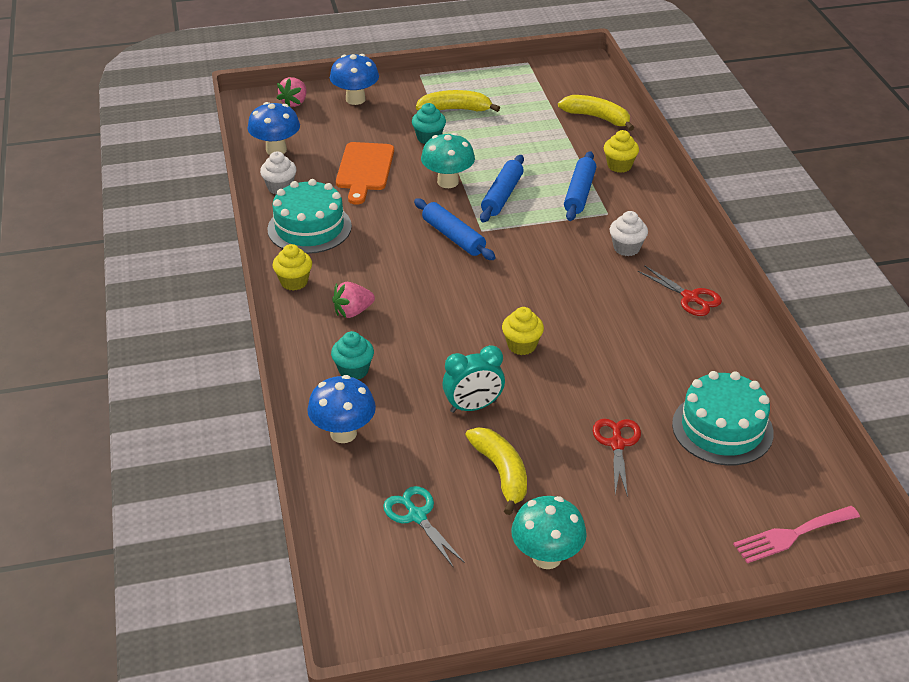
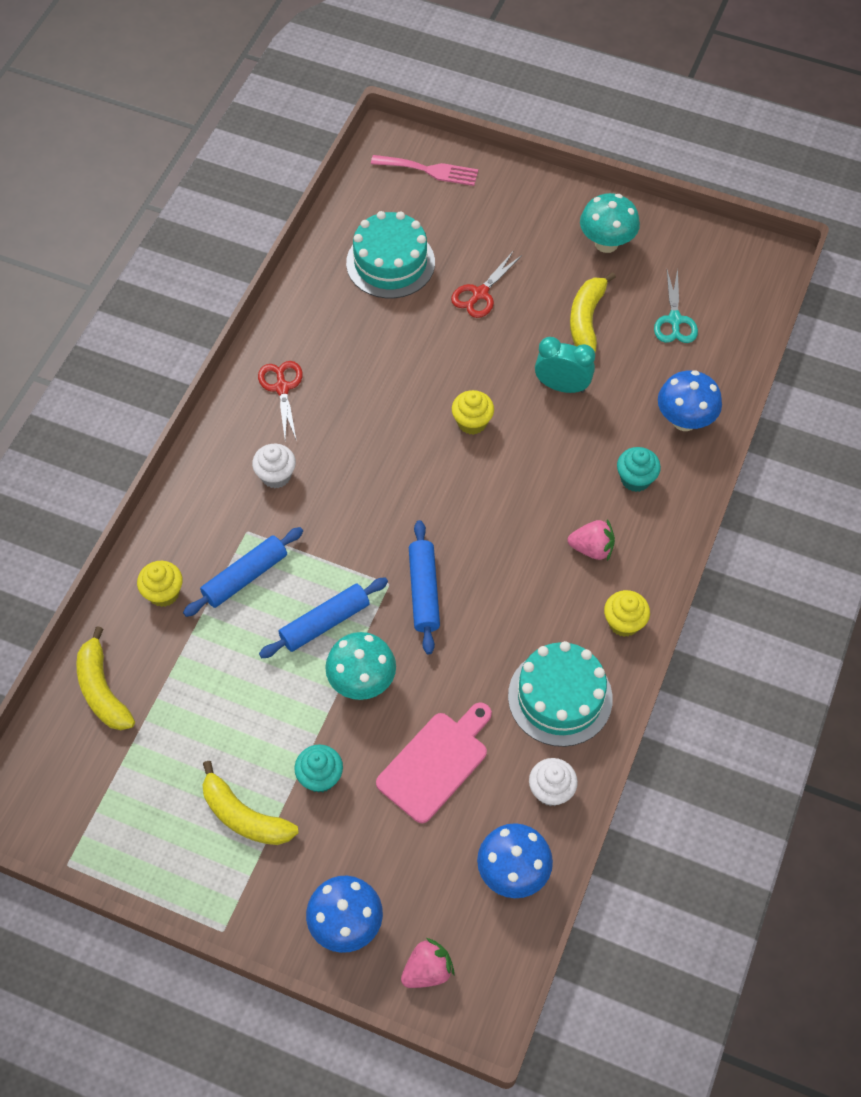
camera: 145 degrees left, 20 degrees up
orange cutting board [336,142,394,205] -> pink cutting board [376,702,492,823]

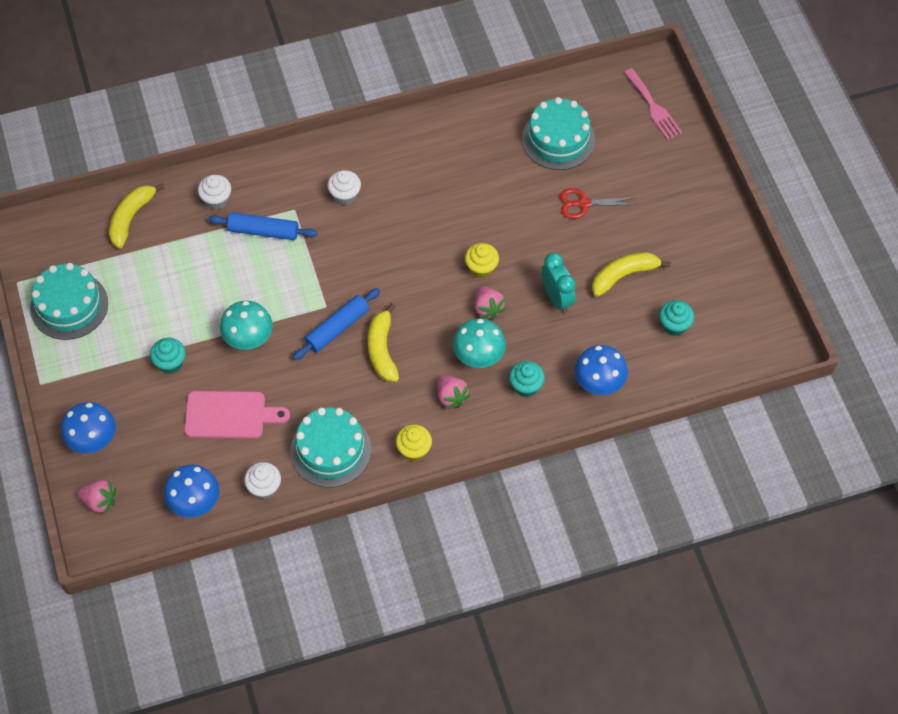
camera: 50 degrees right, 0 degrees up
yellow cupcake [137,561,183,607] -> white cupcake [198,175,231,210]
yellow banana [203,761,299,845] -> yellow banana moved to [368,303,399,382]
red scissors [258,361,303,439] -> none
blue rolling pin [259,578,388,658] -> none
turquoise mushroom [580,193,640,253] -> turquoise mushroom moved to [453,318,506,368]
turquoise scissors [654,269,698,343] -> turquoise cupcake [659,300,694,336]
none -> turquoise cake [30,263,108,340]
none -> pink strawberry [475,286,506,320]

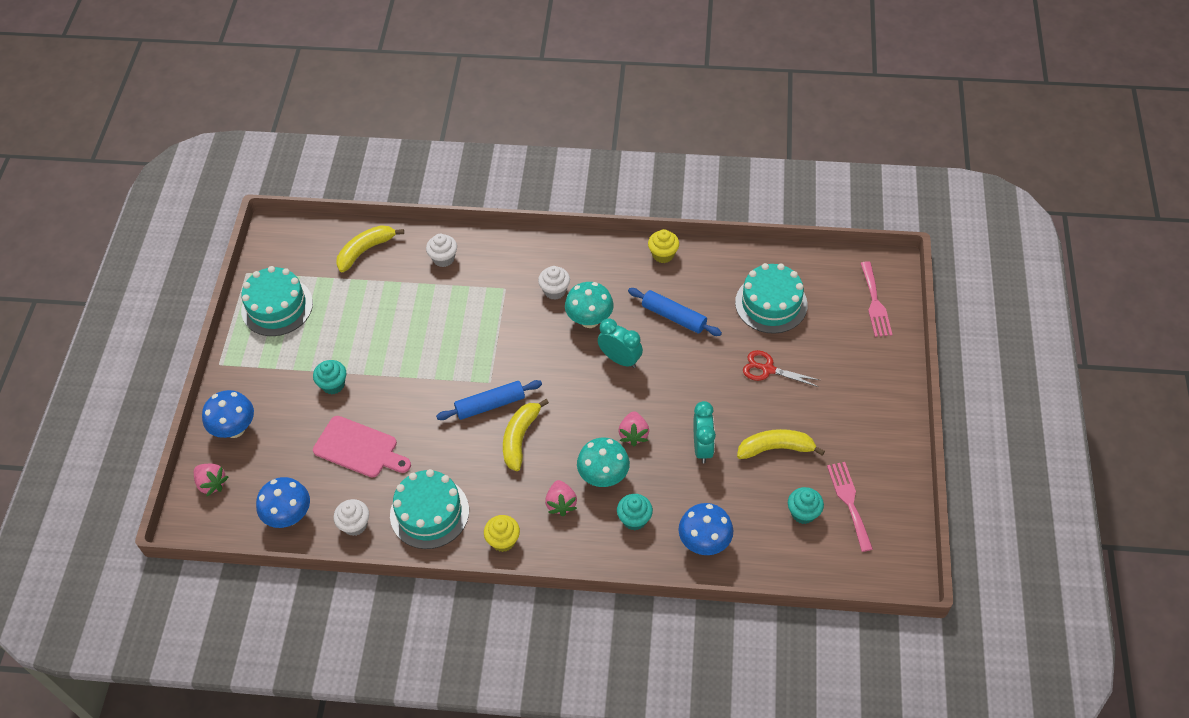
camera: 25 degrees right, 5 degrees down
blue rolling pin [208,213,318,240] -> blue rolling pin moved to [628,288,722,336]
turquoise mushroom [220,301,273,350] -> turquoise mushroom moved to [565,282,614,328]
yellow cupcake [465,243,499,279] -> yellow cupcake moved to [648,229,679,263]
none -> turquoise clock [598,318,643,368]
none -> pink fork [827,462,873,552]

